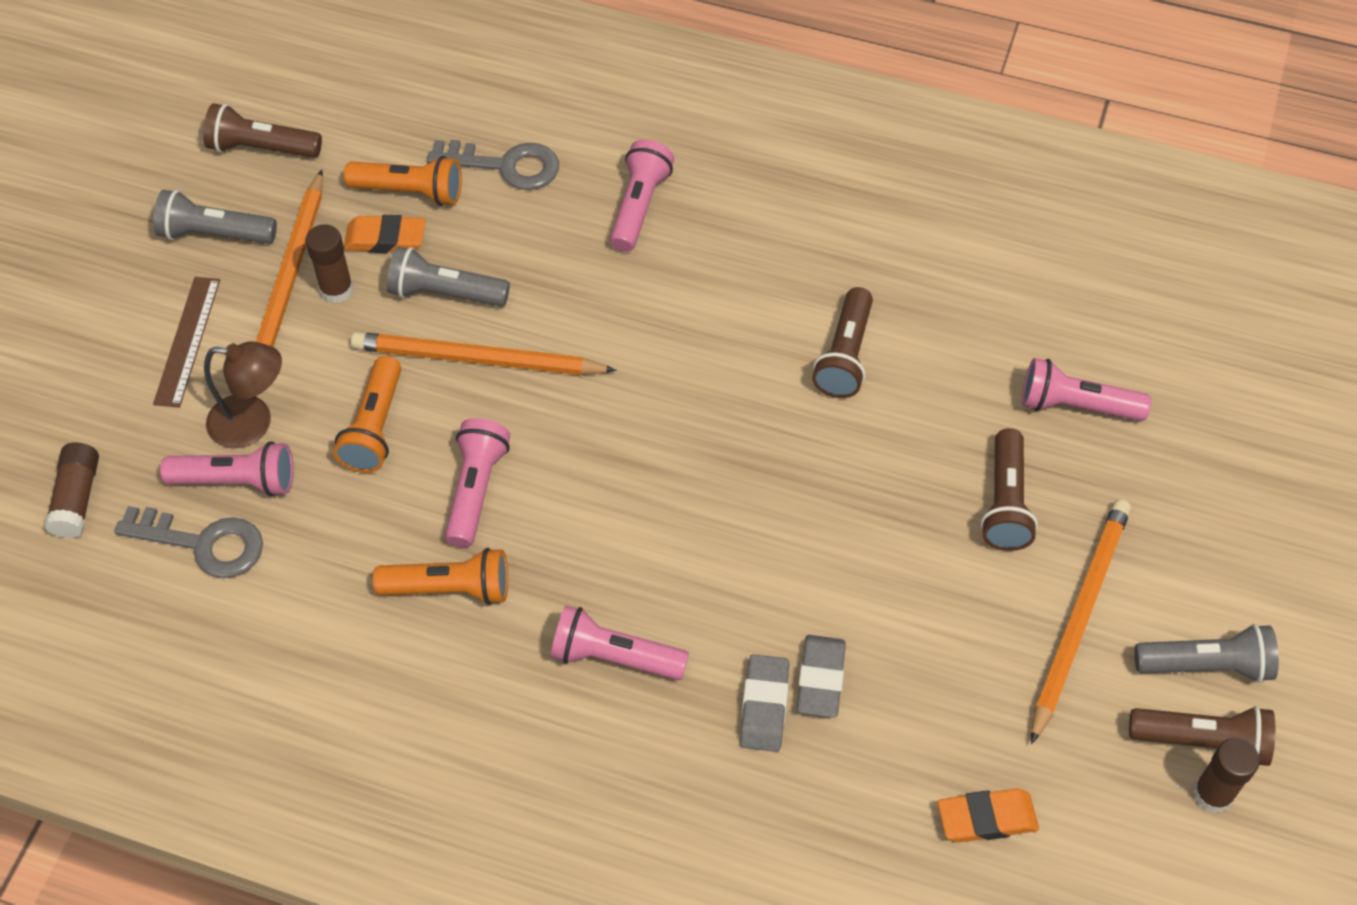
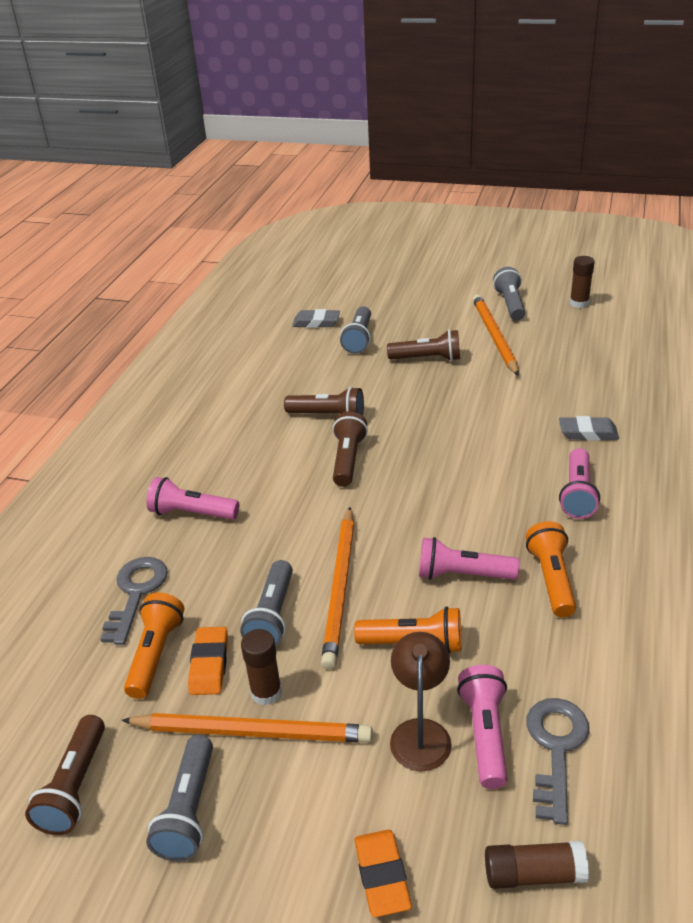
camera: 90 degrees left, 20 degrees down
brown ruler [153,277,220,408] -> none
grey eraser [797,635,846,718] -> grey eraser moved to [292,309,340,328]
orange eraser [938,788,1039,843] -> orange eraser moved to [354,830,412,917]
pink flashlight [1022,358,1152,421] -> grey flashlight [340,306,371,354]
orange pencil [1031,499,1131,744] -> orange pencil turned 60 degrees clockwise [473,294,519,376]
brown flashlight [1129,706,1275,766] -> brown flashlight moved to [333,411,368,487]

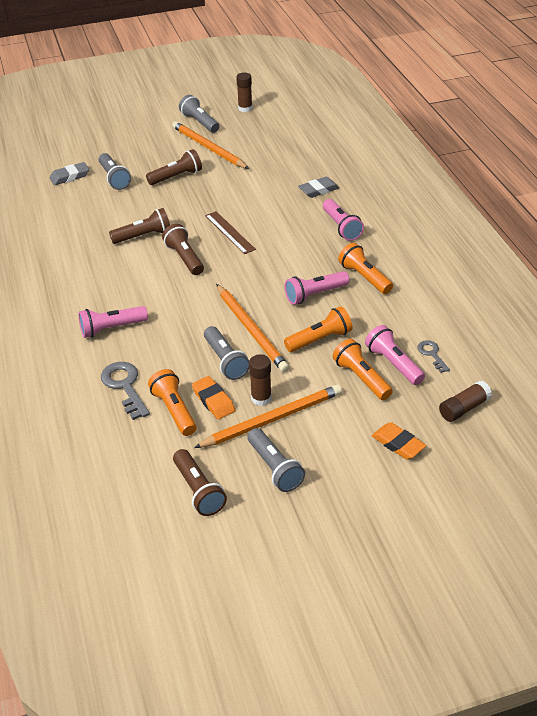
camera: 35 degrees left, 5 degrees up
brown lamp [390,632,452,771] -> orange flashlight [333,339,393,400]
grey key [526,698,589,825] -> grey key [417,340,450,373], size x0.58
none -> brown ruler [205,211,256,254]

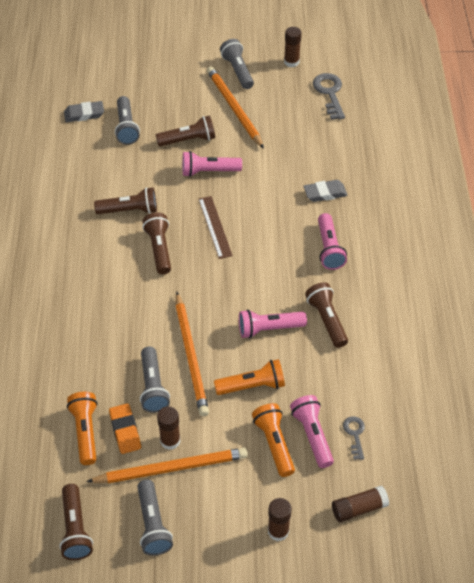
camera: 15 degrees right, 10 degrees up
pink flashlight [78,306,148,338] -> pink flashlight moved to [182,151,242,177]
grey key [101,362,150,420] -> grey key moved to [313,73,345,120]
orange flashlight [338,243,393,294] -> brown flashlight [305,282,348,348]
orange eraser [372,422,426,459] -> brown glue stick [268,498,292,541]

